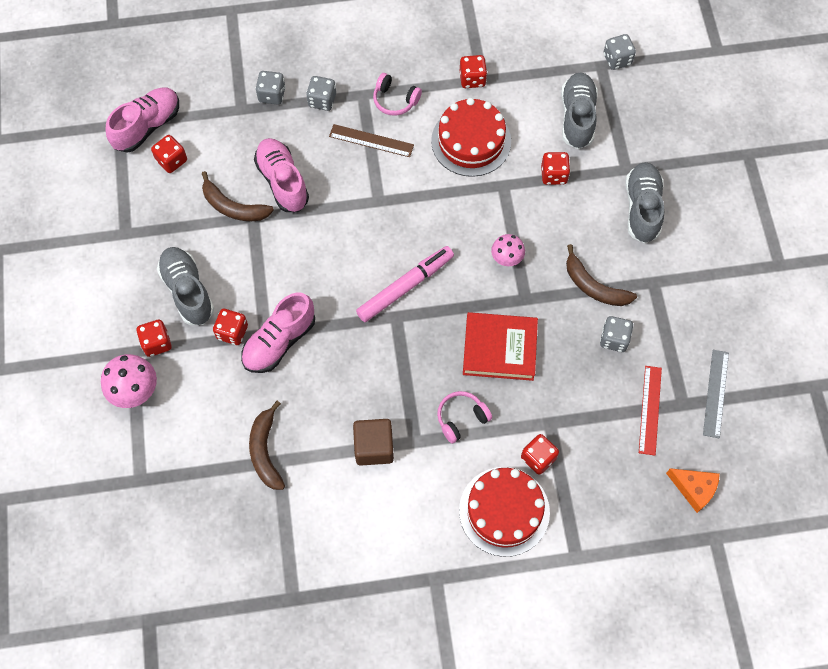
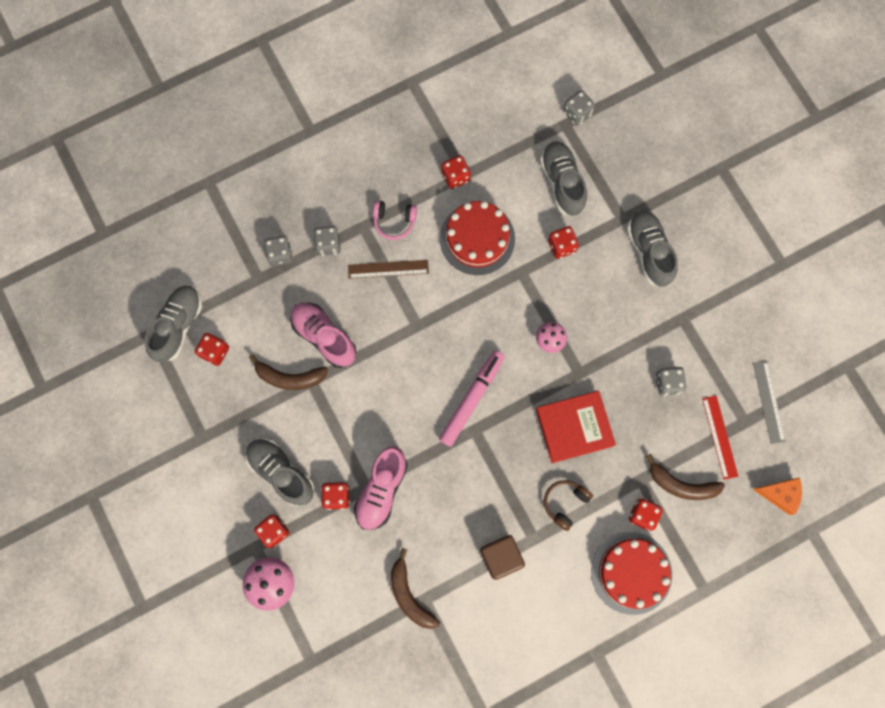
camera: 20 degrees left, 10 degrees up
pink shoe [106,88,179,153] -> grey shoe [145,286,202,362]
pink headphones [437,391,492,443] -> brown headphones [544,480,593,531]
brown banana [566,244,637,306] -> brown banana moved to [646,454,725,500]

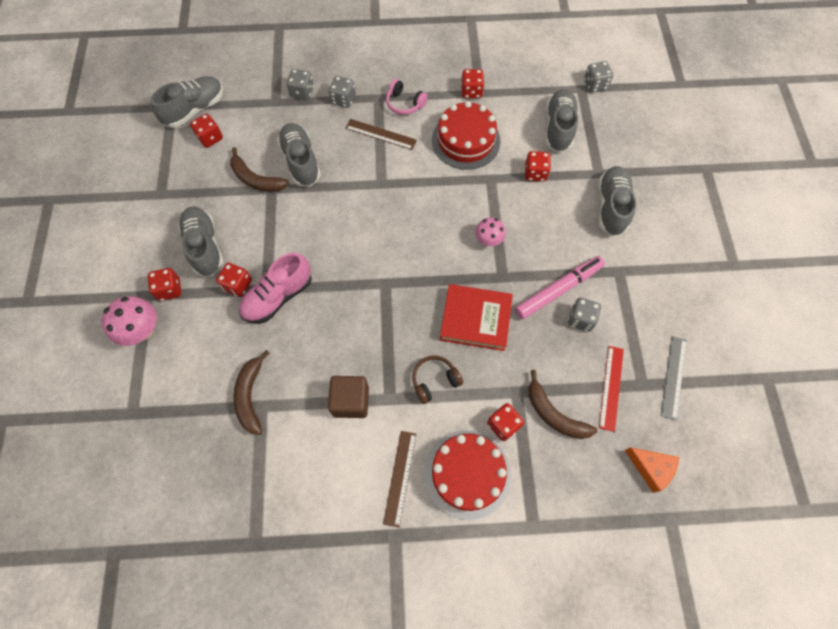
camera: 25 degrees right, 10 degrees down
pink shoe [290,303,356,368] -> grey shoe [277,123,321,187]
pink marker [439,350,504,447] -> pink marker moved to [515,256,605,320]
none -> brown ruler [383,431,417,528]

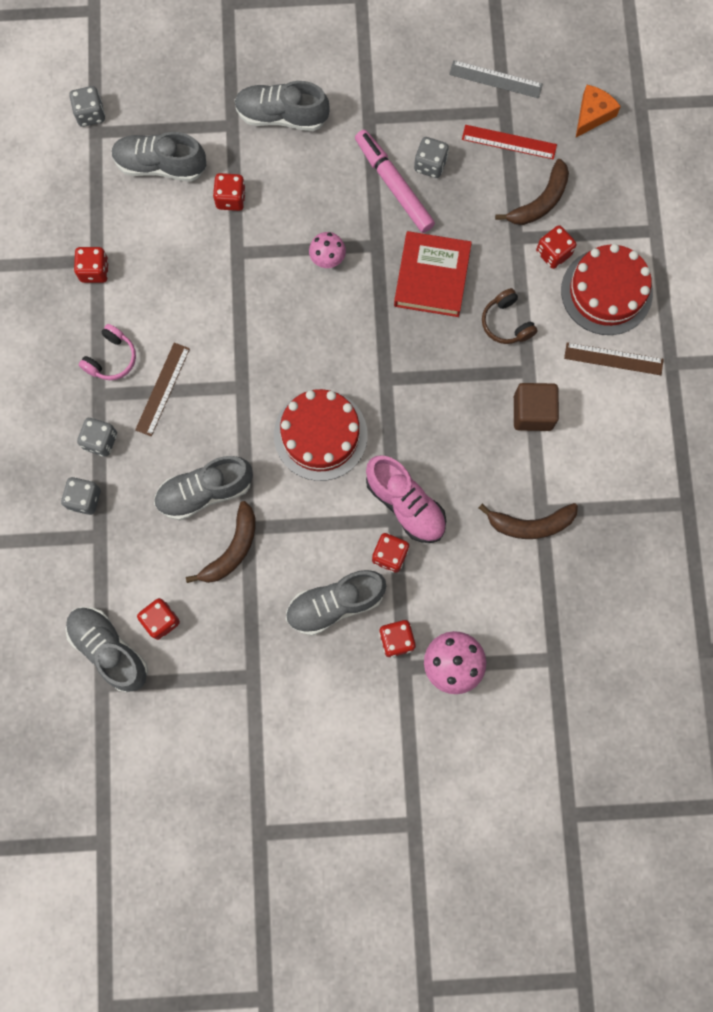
camera: 90 degrees left, 10 degrees up
red cake [432,101,501,170] -> red cake moved to [274,389,368,481]

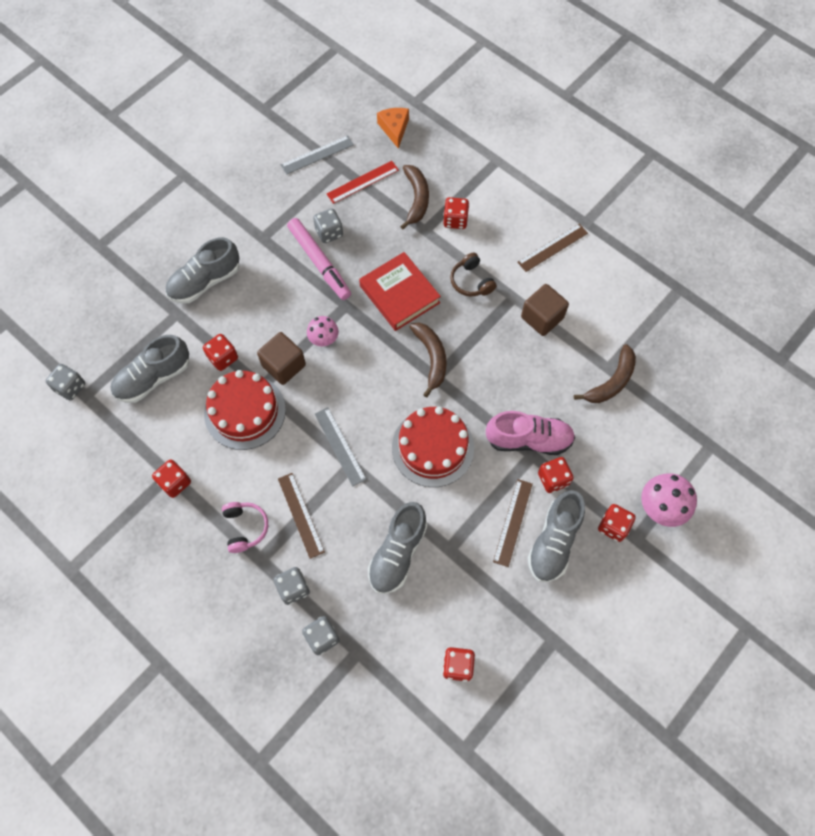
camera: 45 degrees left, 10 degrees down
grey shoe [66,607,148,692] -> none
brown banana [186,501,256,583] -> brown banana moved to [410,323,447,398]
pink marker [355,130,435,233] -> pink marker turned 135 degrees counterclockwise [287,218,351,300]
brown headphones [482,288,537,344] -> brown headphones turned 45 degrees clockwise [450,253,497,297]
red cake [561,244,653,335] -> red cake moved to [204,370,286,450]
none -> brown cube [257,332,306,385]
none -> grey ruler [315,407,367,487]
none -> brown ruler [493,479,533,567]

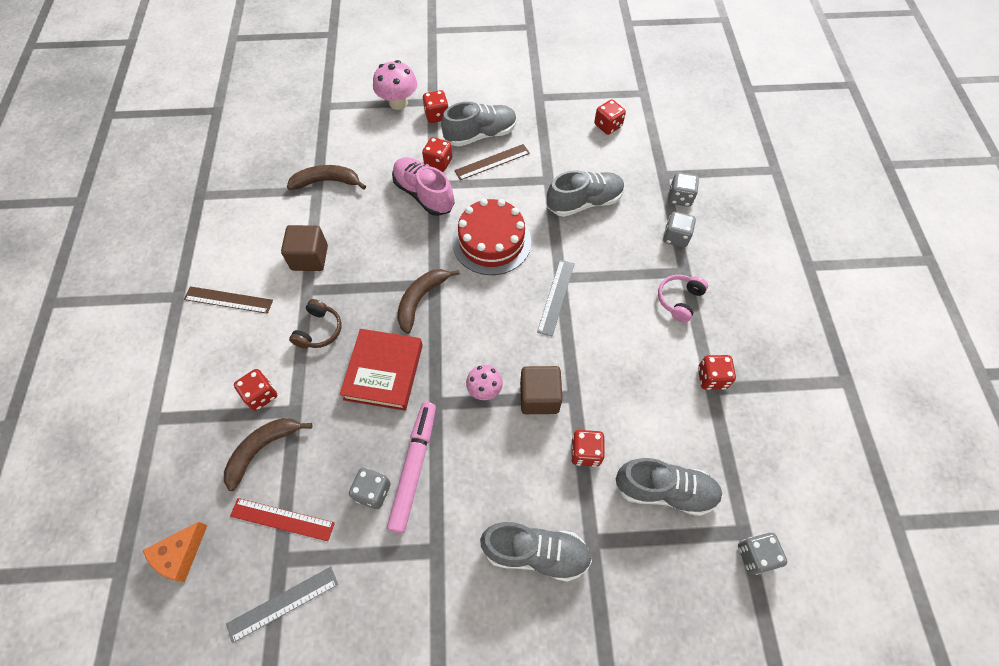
camera: 135 degrees left, 5 degrees down
red cake [204,370,286,450] -> none
brown ruler [278,473,325,559] -> none
grey ruler [281,135,354,175] -> grey ruler turned 45 degrees counterclockwise [226,567,338,643]

